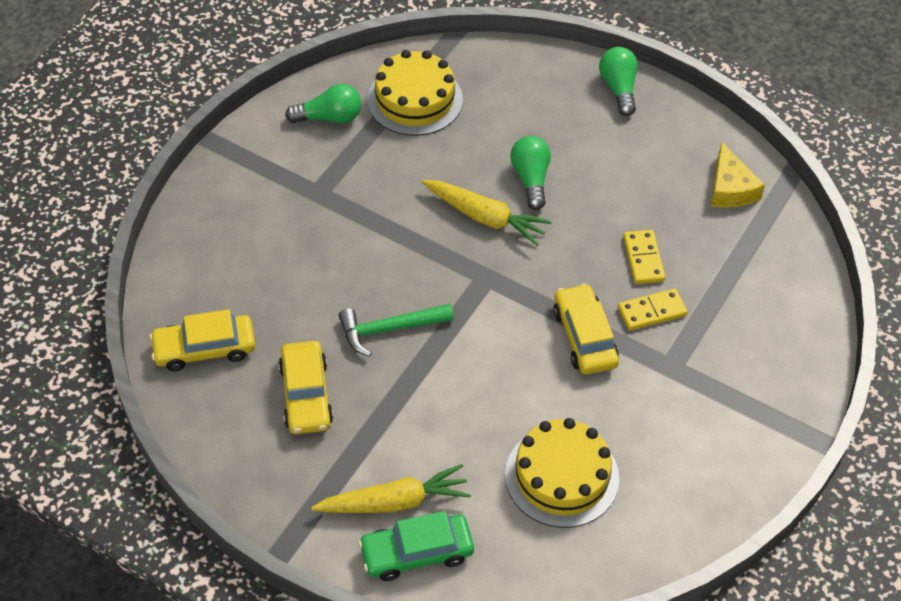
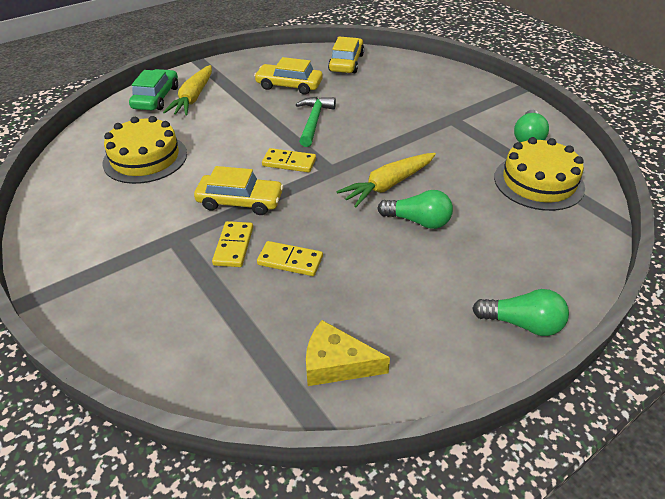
camera: 115 degrees right, 10 degrees down
none -> yellow domino [262,148,316,172]

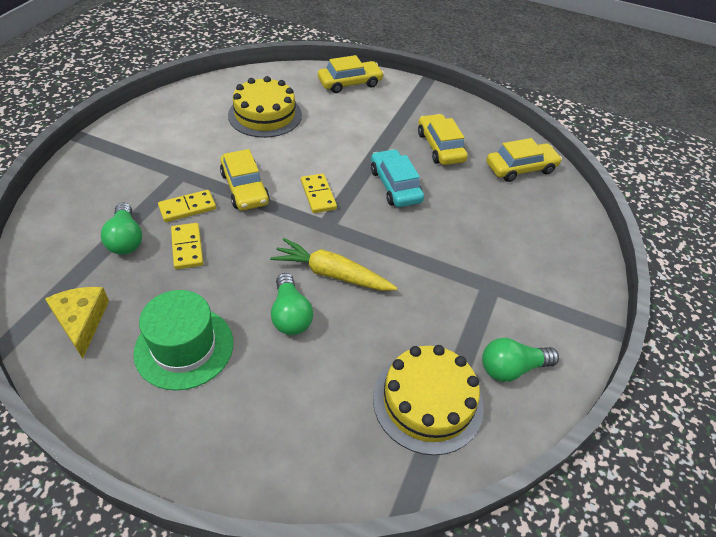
camera: 55 degrees right, 5 degrees up
green car [129,69,178,110] -> yellow car [318,55,384,93]
yellow carrot [163,65,212,116] -> none
green hammer [296,97,336,147] -> turquoise car [371,149,424,207]
green light bulb [472,289,569,336] -> green light bulb moved to [101,203,142,255]
none -> green hat [133,290,233,390]

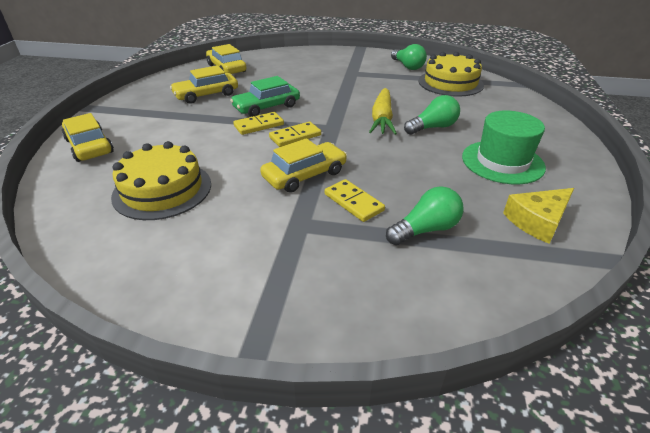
camera: 100 degrees left, 10 degrees down
yellow domino [171,223,203,269] -> yellow domino moved to [233,112,284,135]
turquoise car [371,149,424,207] -> green car [230,76,300,117]

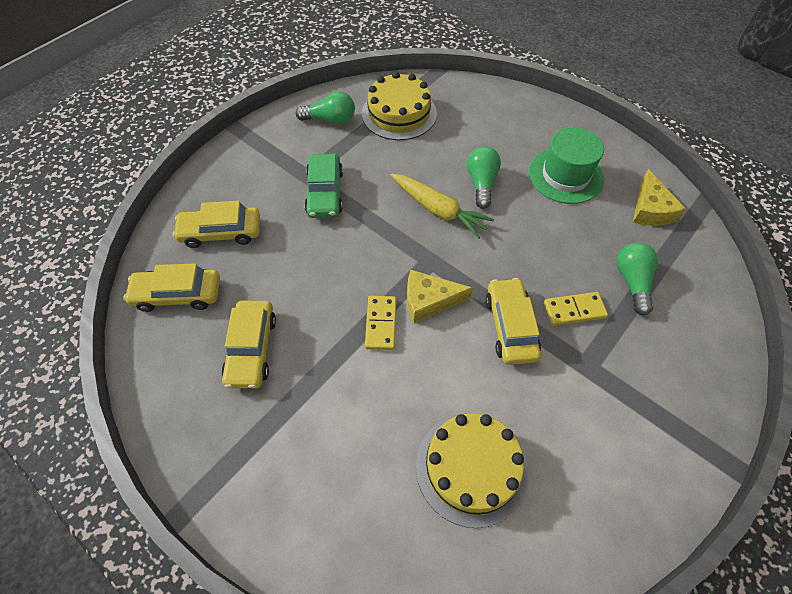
camera: 60 degrees left, 20 degrees up
yellow car [62,113,114,162] -> yellow car moved to [173,201,260,248]
green car [230,76,300,117] -> green car moved to [304,153,343,218]
yellow domino [269,122,321,147] -> yellow cheese [407,270,473,323]

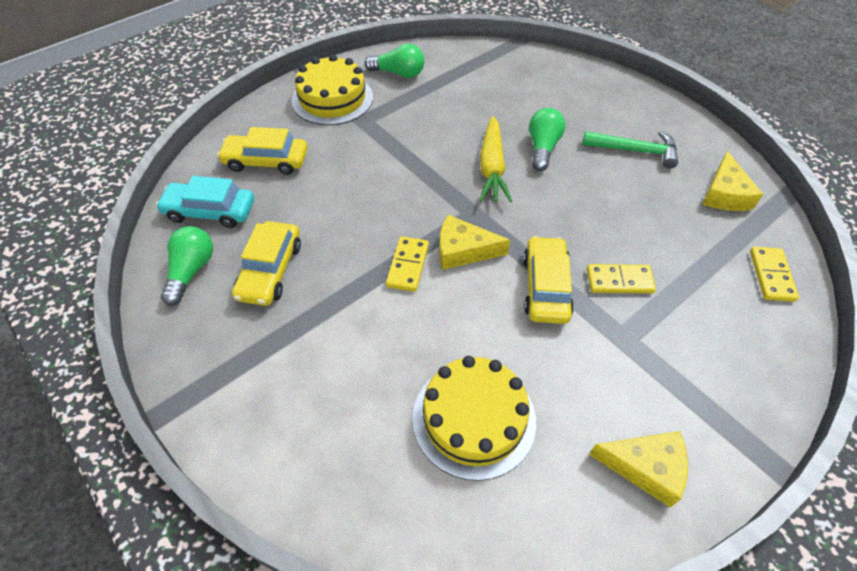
camera: 10 degrees right, 5 degrees down
yellow car [123,263,220,312] -> turquoise car [156,176,254,228]
green car [304,153,343,218] -> none
yellow cake [362,72,437,140] -> yellow cake moved to [291,54,373,125]
yellow carrot [391,174,494,239] -> yellow carrot turned 45 degrees clockwise [479,116,512,202]
green hat [529,127,604,204] -> green hammer [582,131,679,169]
green light bulb [617,242,658,316] -> green light bulb moved to [161,226,213,306]
none -> yellow cheese [589,431,688,508]
none -> yellow domino [750,247,799,302]

